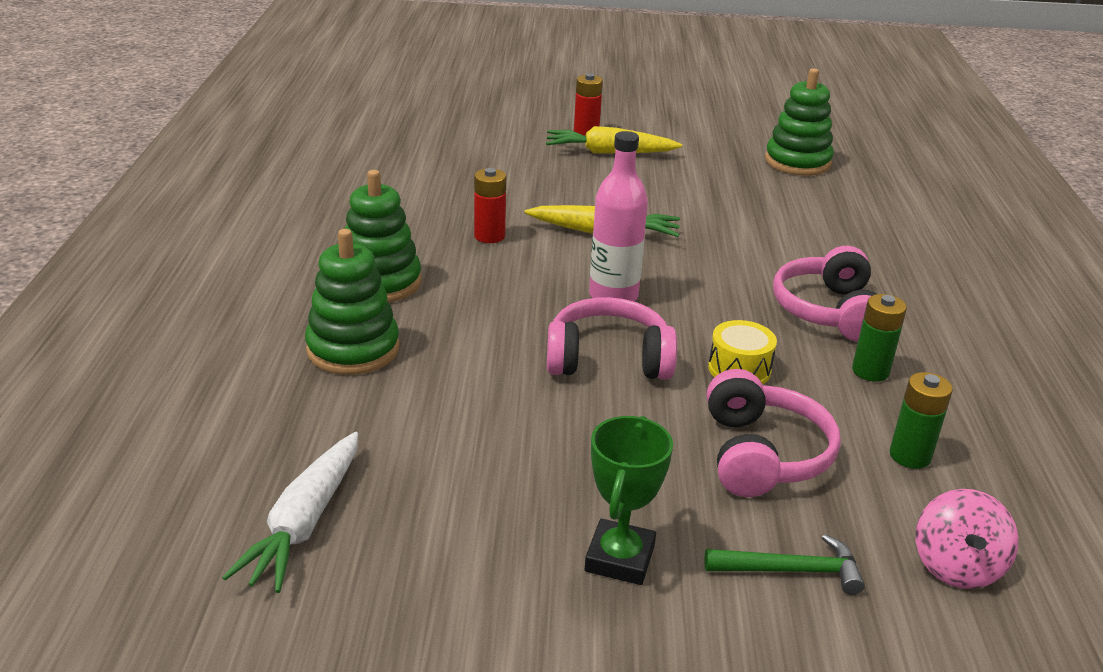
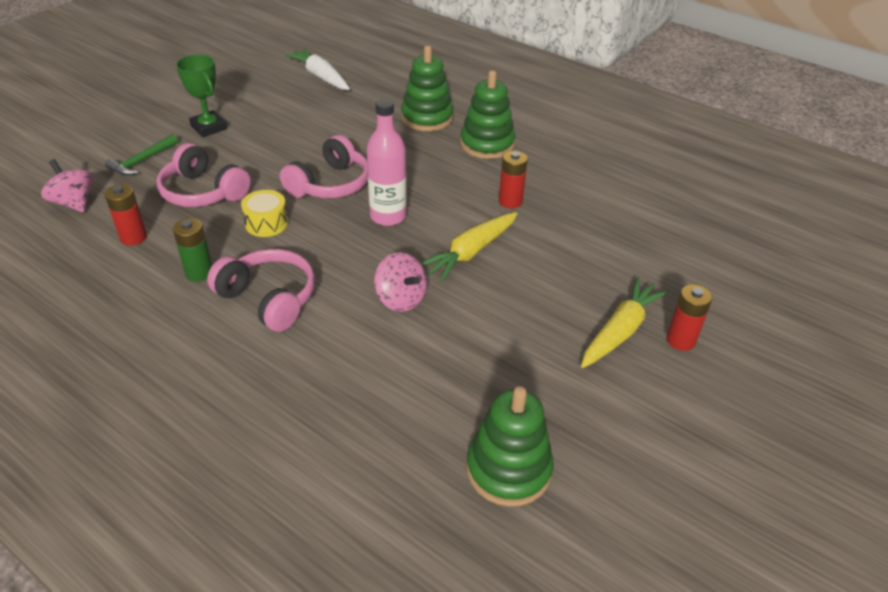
camera: 125 degrees right, 10 degrees up
green battery [890,372,953,469] -> red battery [105,184,147,246]
none -> pink spinning top [374,252,427,312]

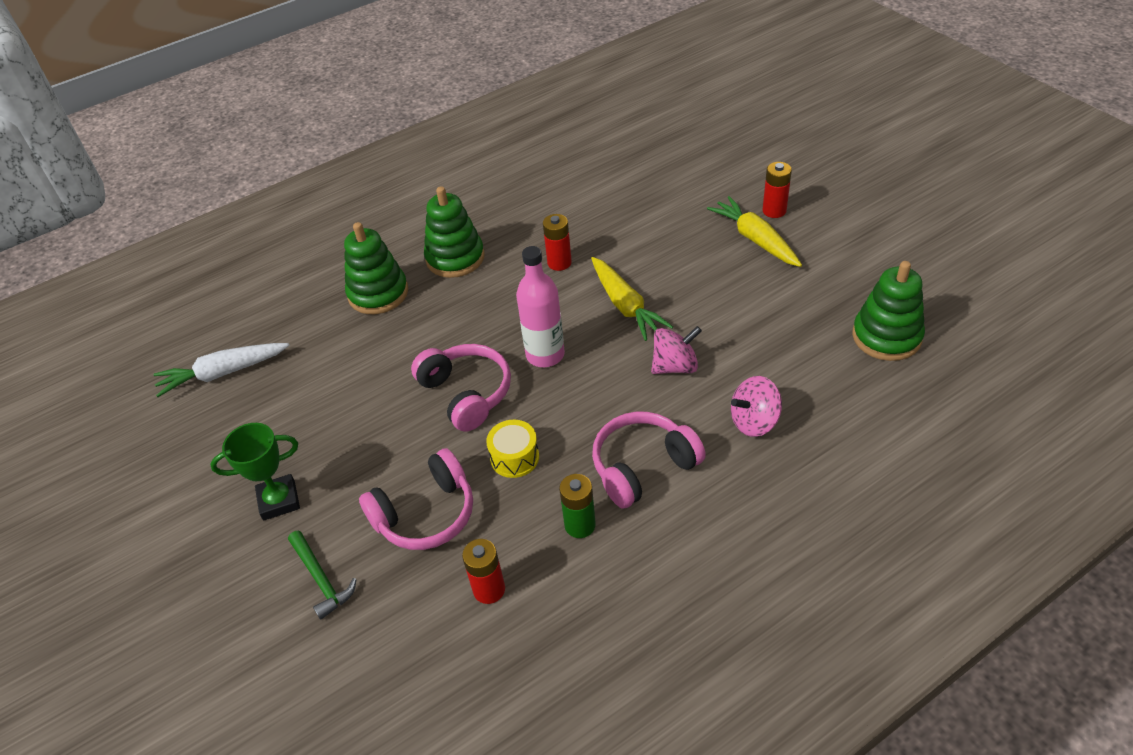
camera: 65 degrees left, 5 degrees up
pink spinning top [41,159,93,212] -> pink spinning top moved to [731,376,782,437]

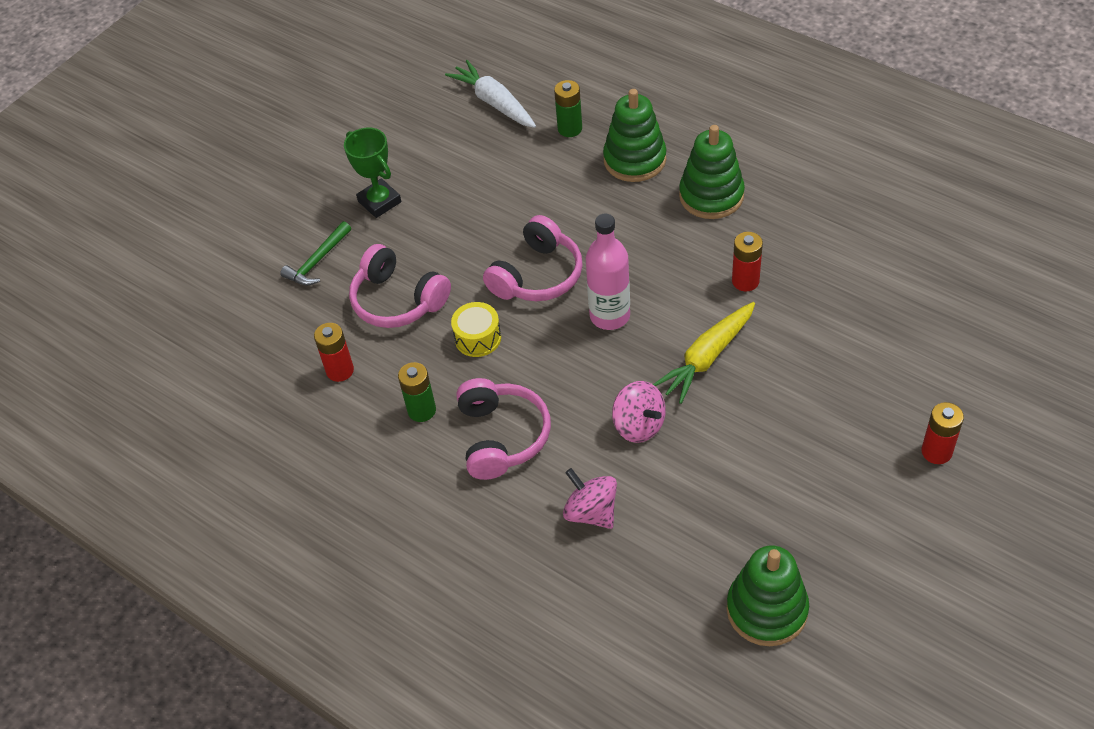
camera: 70 degrees right, 5 degrees up
pink headphones [592,412,706,509] -> pink headphones turned 45 degrees clockwise [456,378,551,480]
yellow carrot [707,196,802,267] -> none
none -> green battery [554,80,582,137]

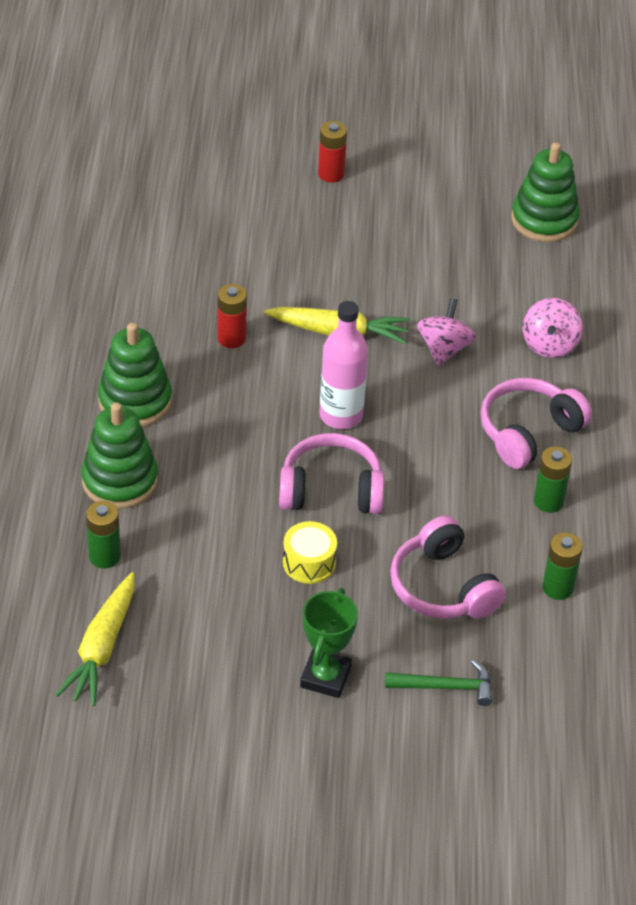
camera: 130 degrees left, 5 degrees down
red battery [314,323,354,382] -> green battery [542,532,583,600]
pink headphones [349,244,451,328] -> pink headphones turned 150 degrees clockwise [390,515,506,619]
white carrot [445,60,536,128] -> yellow carrot [55,572,135,706]
yellow drum [451,302,501,357] -> yellow drum moved to [283,521,337,584]

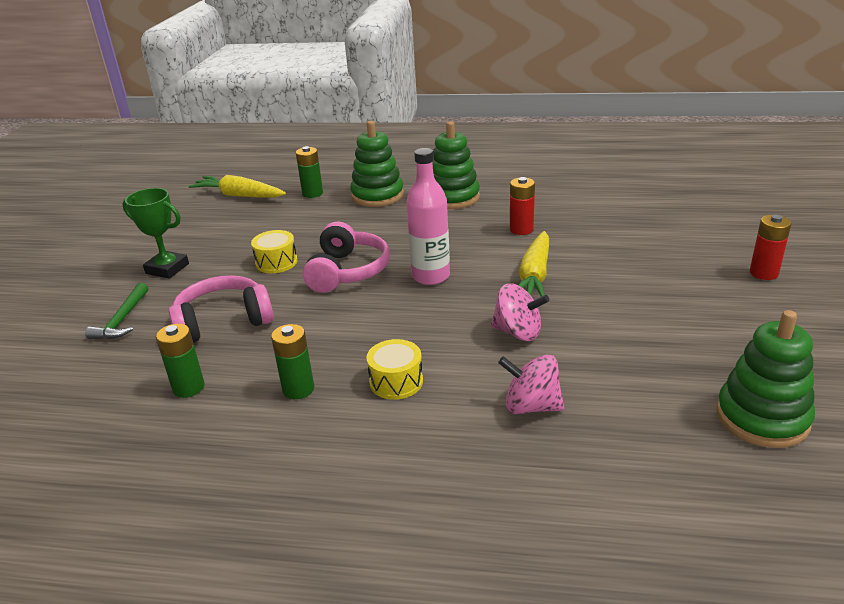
camera: 100 degrees right, 15 degrees down
pink headphones [480,378,592,469] -> yellow drum [366,339,423,400]

